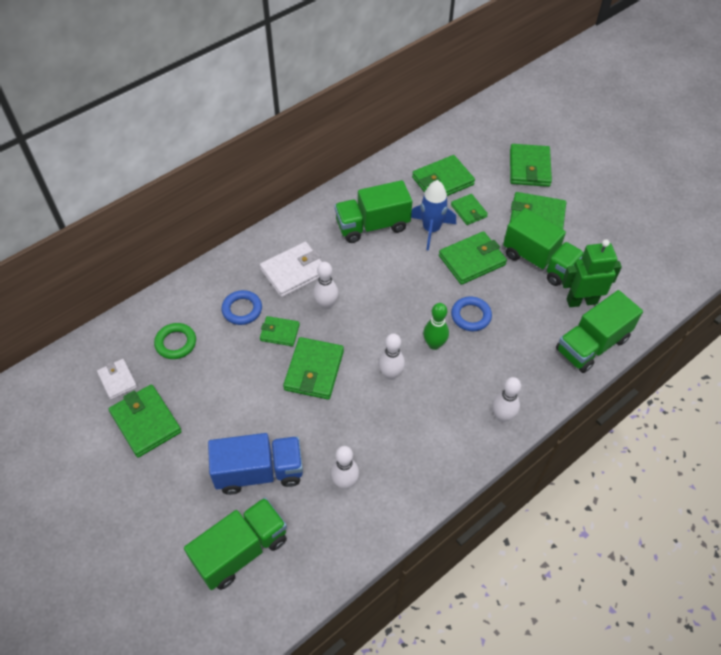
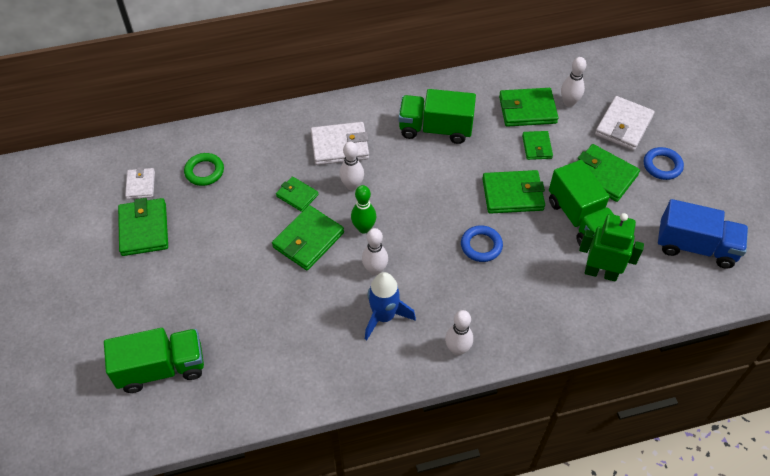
camera: 25 degrees right, 0 degrees up
blue truck [208,433,303,495] -> blue truck moved to [658,199,748,269]
blue ring [221,290,262,325] -> blue ring moved to [644,147,684,180]
white bowling pin [330,446,359,489] -> white bowling pin moved to [561,57,586,107]
blue rocket [411,180,456,251] -> blue rocket moved to [365,272,416,340]
green bowling pin [423,303,449,350] -> green bowling pin moved to [351,185,377,234]
green wallet [510,144,552,187] -> white wallet [595,96,655,151]
green truck [556,290,643,373] -> none

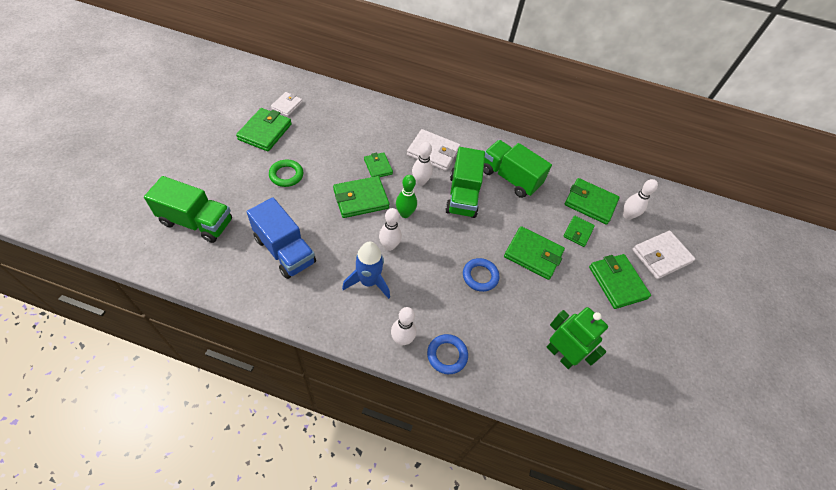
camera: 25 degrees right, 0 degrees up
green ring [184,153,224,186] -> green ring moved to [269,159,303,187]
green truck [549,160,614,246] -> green truck moved to [445,147,485,218]
blue ring [644,147,684,180] -> blue ring moved to [427,334,468,374]
blue truck [658,199,748,269] -> blue truck moved to [247,197,316,279]

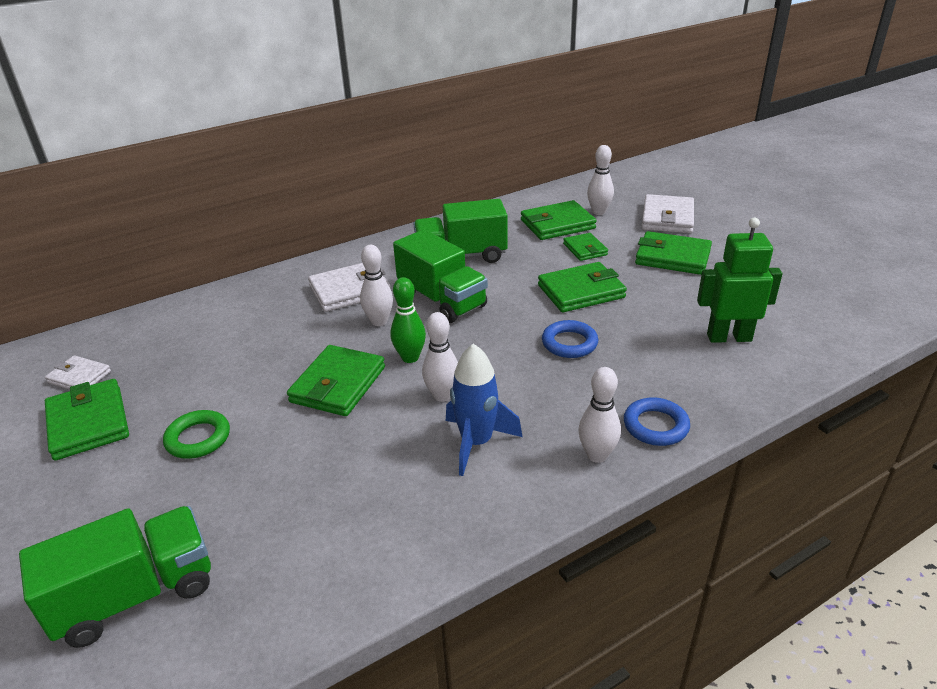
camera: 40 degrees left, 20 degrees down
blue truck [247,197,316,279] -> none
white wallet [271,92,303,116] -> white wallet turned 45 degrees counterclockwise [45,355,111,390]
green wallet [364,152,393,177] -> none

